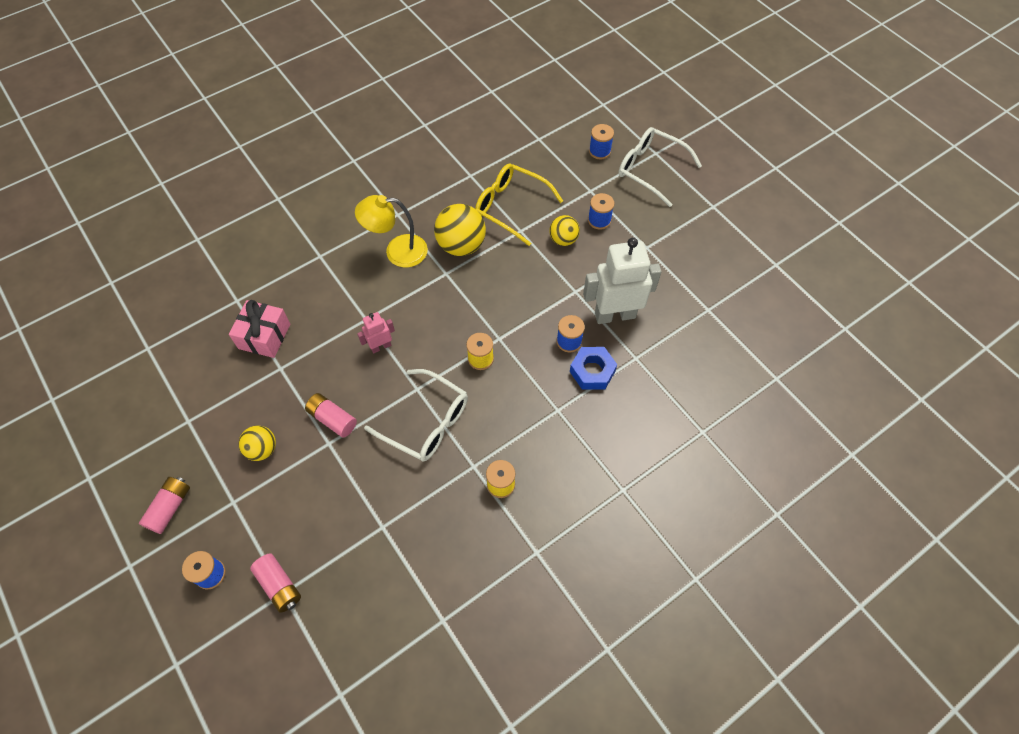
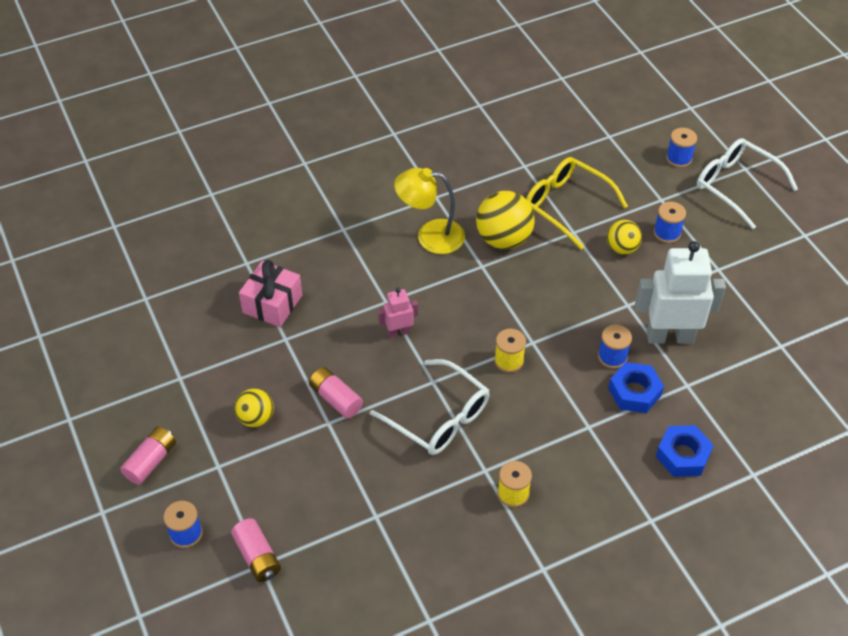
camera: 10 degrees right, 10 degrees down
none -> blue nut [656,425,714,477]

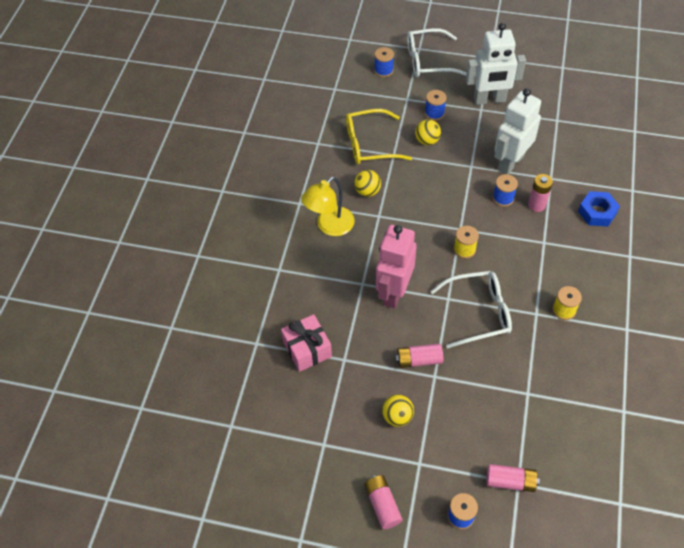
camera: 50 degrees left, 5 degrees up
pink robot [378,288,418,338] -> pink robot [376,225,417,309], size x2.03
yellow ball [476,191,535,249] -> yellow ball [354,170,381,197], size x0.60
blue nut [608,362,664,413] -> pink battery [528,174,553,212]
none -> white robot [466,23,526,105]

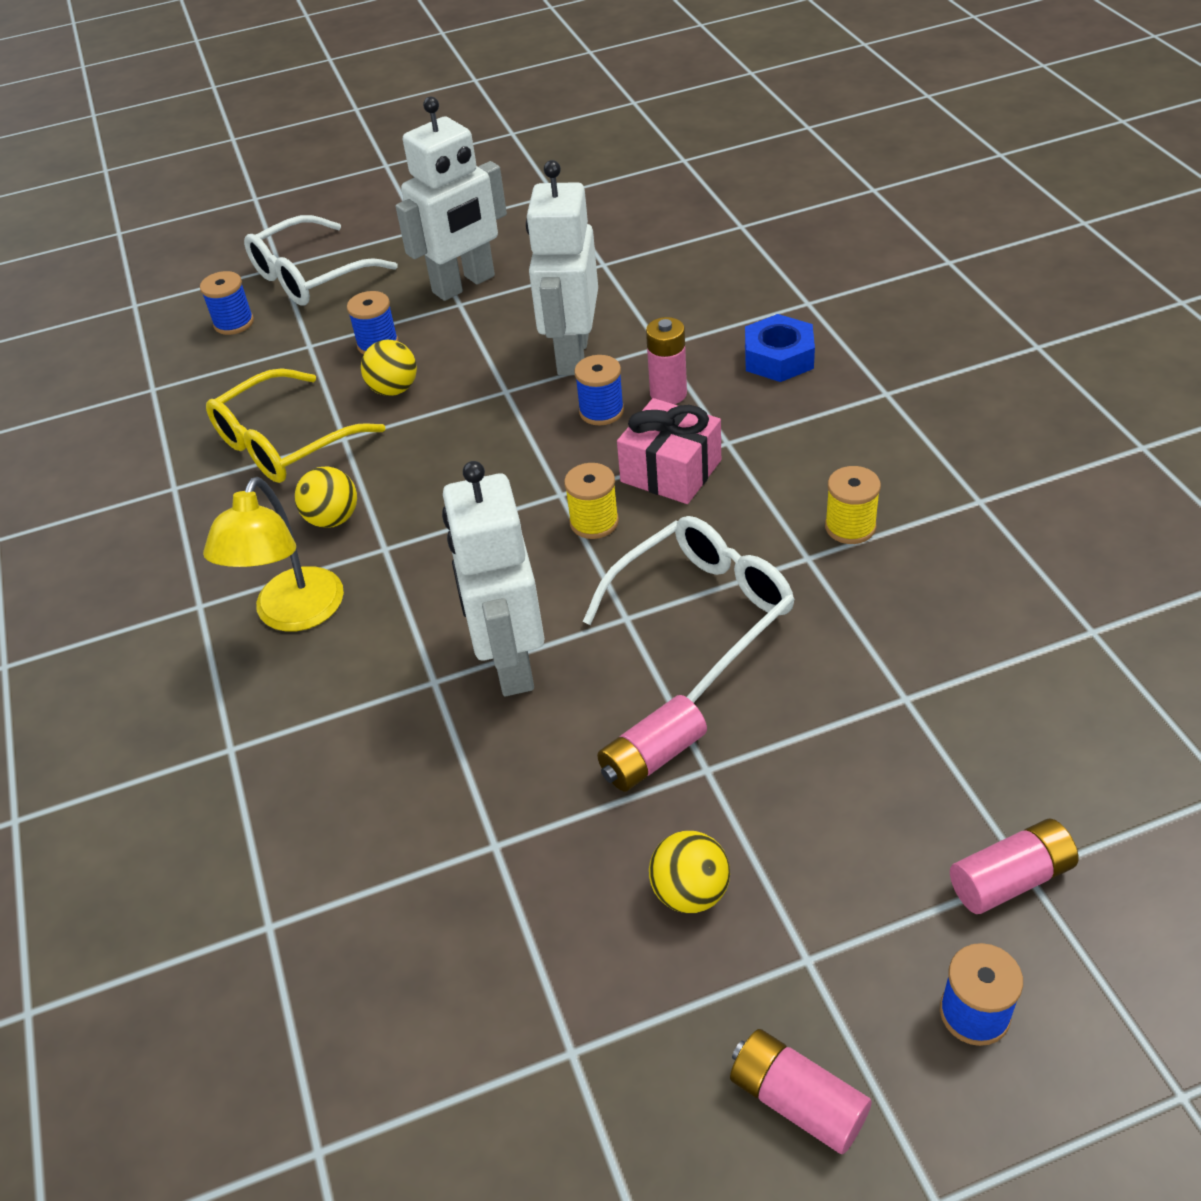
camera: 30 degrees left, 10 degrees down
pink gift [281,314,332,372] -> pink gift moved to [617,398,721,504]
pink robot [376,225,417,309] -> white robot [442,461,545,696]

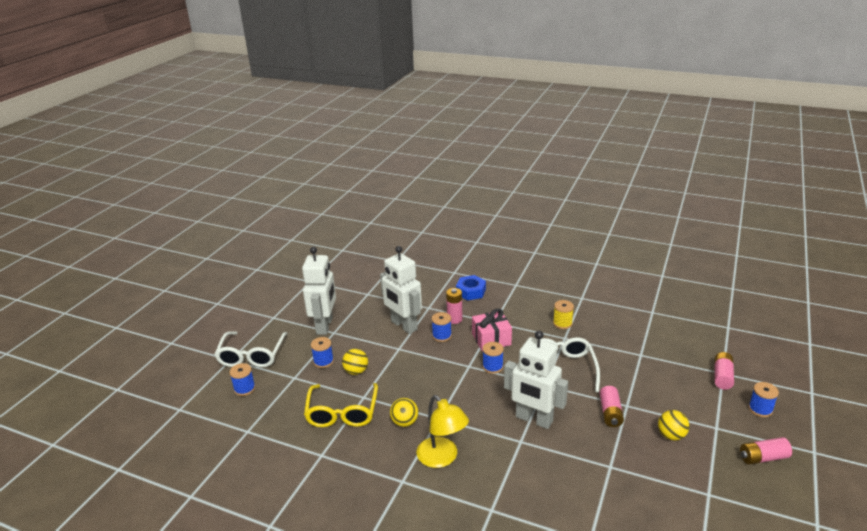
camera: 50 degrees left, 15 degrees down
yellow spool [564,463,619,539] -> blue spool [483,342,504,374]

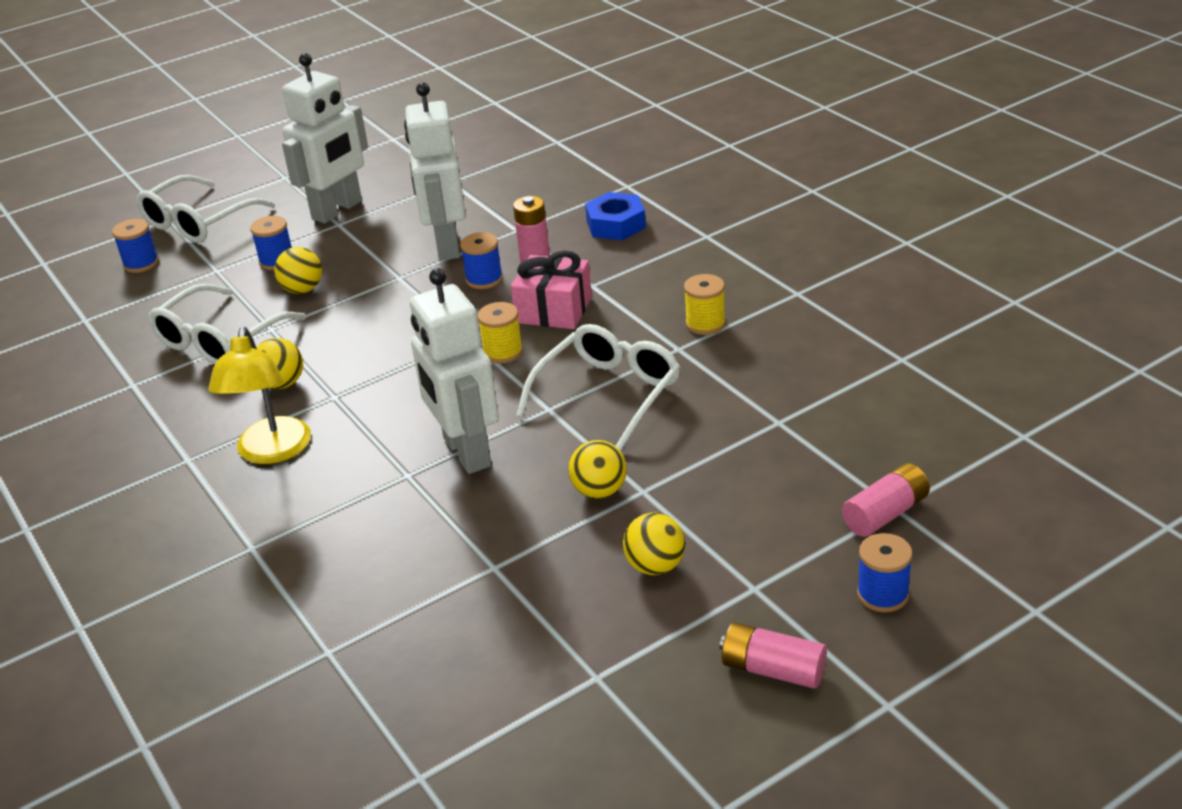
camera: 35 degrees right, 5 degrees up
yellow glasses [304,383,378,427] -> white glasses [148,284,306,365]
blue spool [483,342,504,374] -> yellow spool [477,302,523,364]
pink battery [599,386,624,427] -> yellow ball [568,440,627,499]

